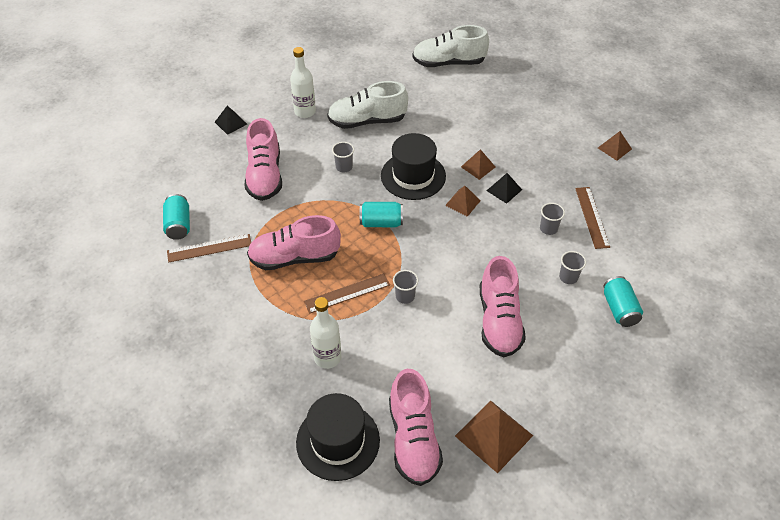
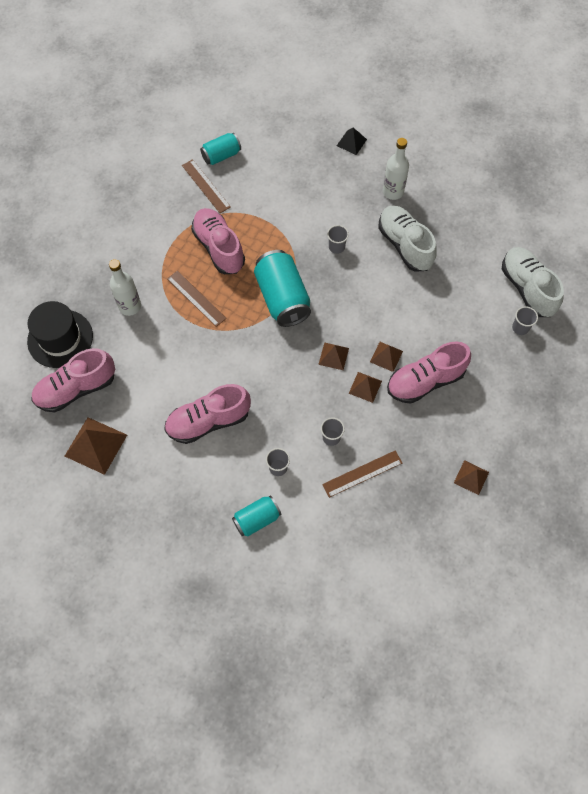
camera: 70 degrees right, 15 degrees up
pink shoe [245,118,282,201] -> pink shoe moved to [387,341,471,404]
turquoise can [360,202,403,227] -> turquoise can [254,250,311,327], size x1.74
black hat [381,133,446,200] -> none
grey cup [393,270,418,304] -> grey cup moved to [512,306,538,335]
black pyramid [487,173,522,204] -> brown pyramid [349,372,382,403]

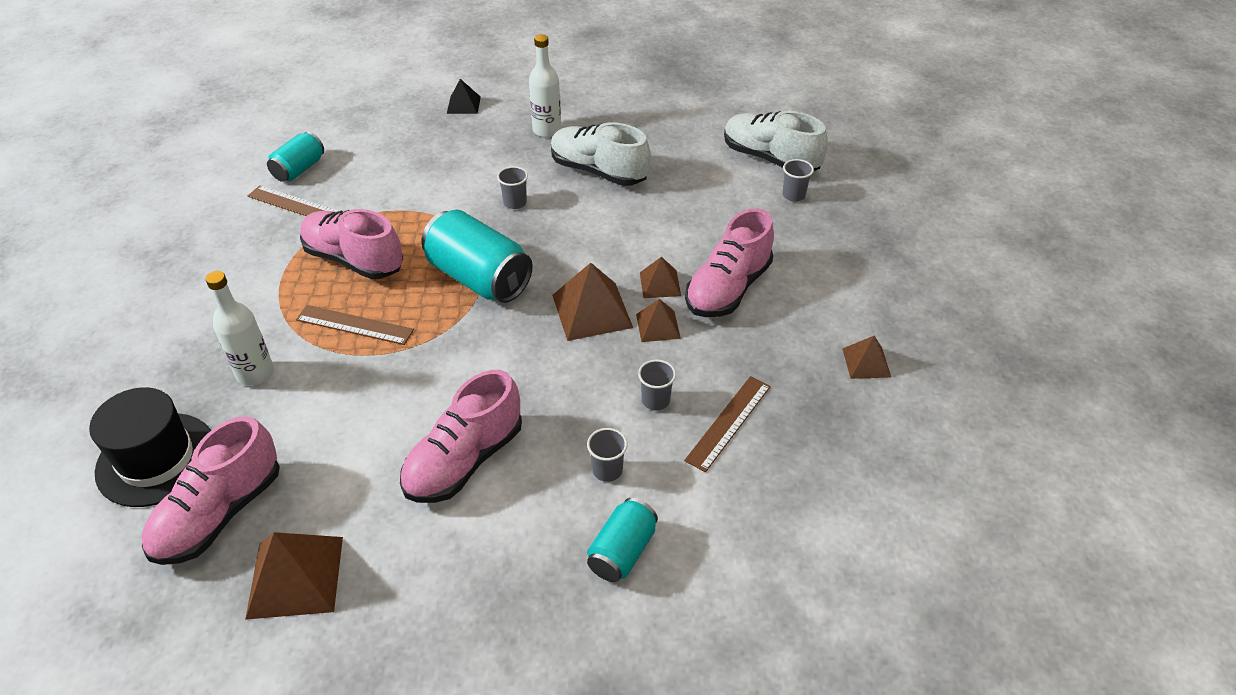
camera: 30 degrees left, 20 degrees down
brown pyramid [318,342,349,370] -> brown pyramid [552,263,633,341], size x1.73

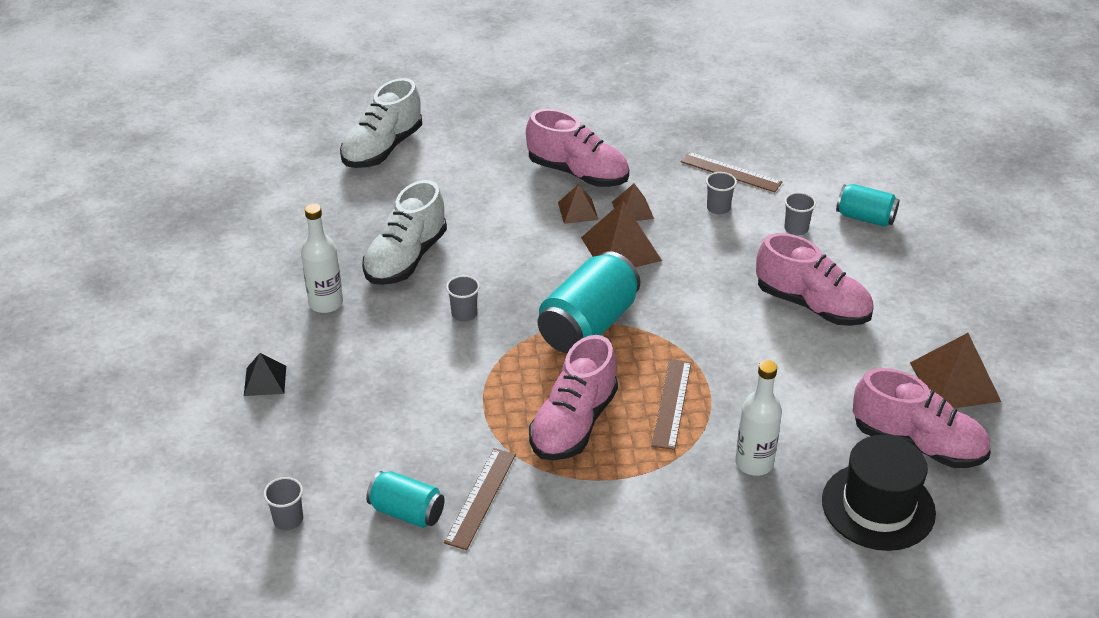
camera: 95 degrees left, 5 degrees down
grey cup [782,159,814,202] -> grey cup moved to [263,477,303,530]
brown pyramid [842,336,891,379] -> none

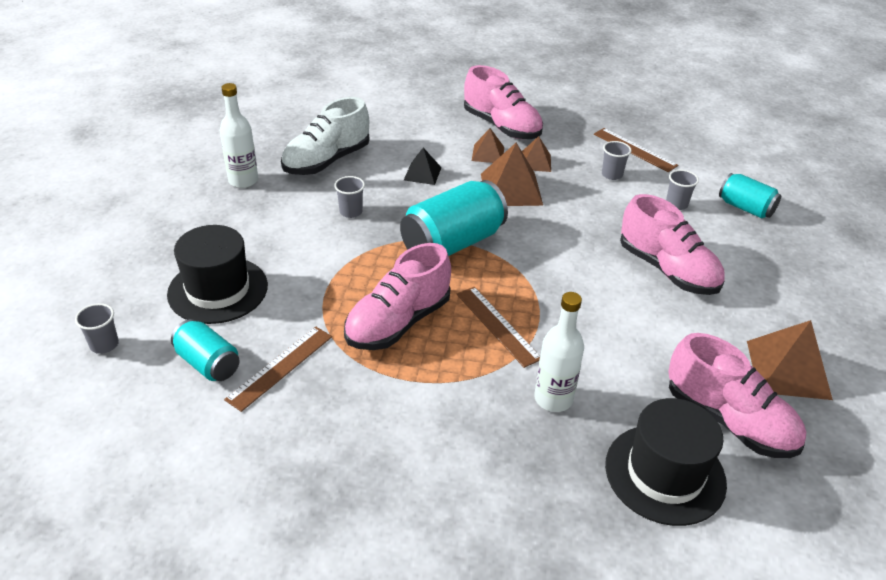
camera: 15 degrees right, 0 degrees up
black pyramid [244,353,286,396] -> black pyramid moved to [404,148,442,185]
white shoe [340,78,422,168] -> none
brown ruler [652,359,691,450] -> brown ruler turned 60 degrees counterclockwise [457,287,540,368]
none -> black hat [167,225,268,324]

